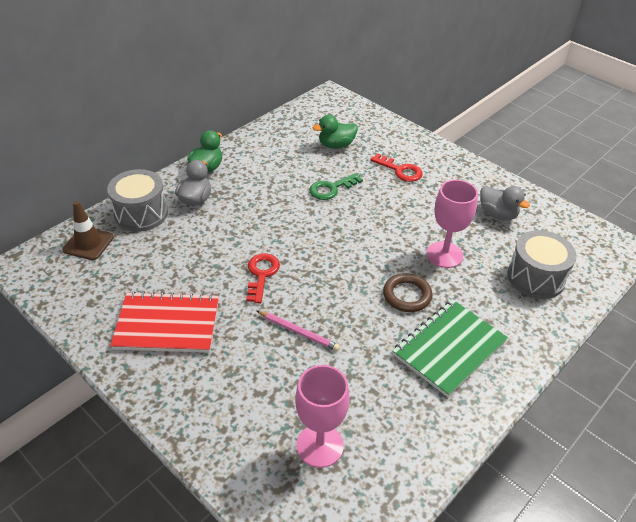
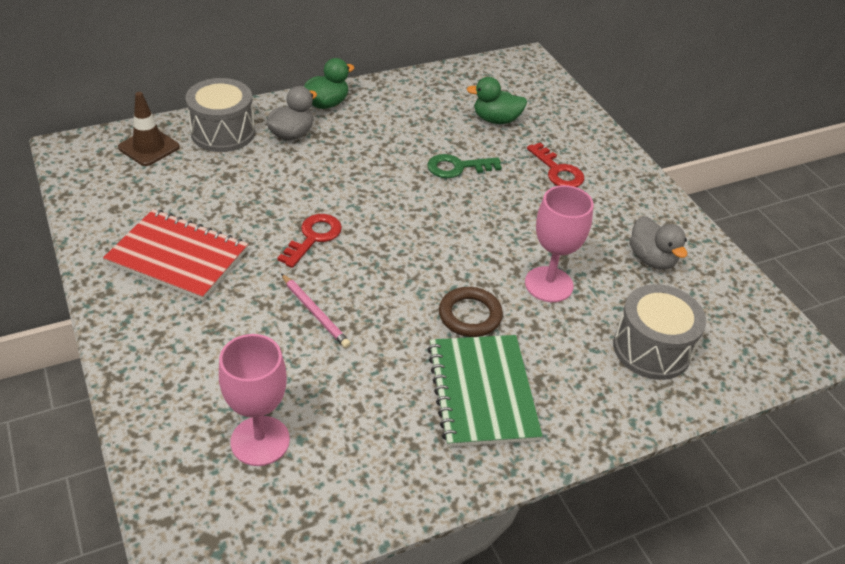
camera: 20 degrees right, 0 degrees up
green notebook [392,300,508,397] -> green notebook turned 75 degrees counterclockwise [427,335,543,447]

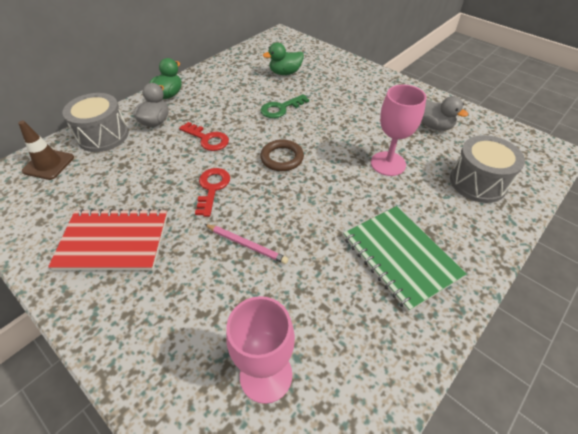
camera: 20 degrees left, 5 degrees up
brown ring [439,287,503,337] -> brown ring moved to [260,139,304,171]
red key [527,143,584,187] -> red key moved to [179,122,229,151]

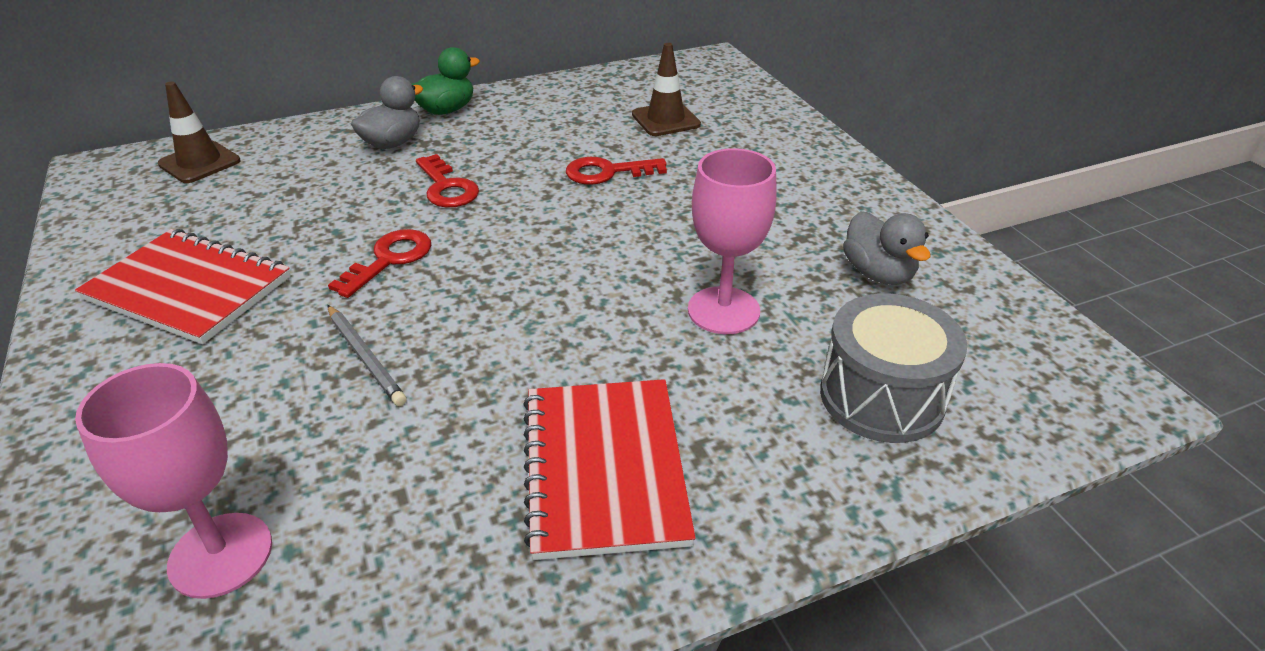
camera: 25 degrees right, 10 degrees down
grey drum [62,93,129,152] -> none
pink pencil [204,224,288,264] -> grey pencil [327,305,407,406]
green key [260,94,309,118] -> red key [566,157,667,185]
brown ring [260,139,304,171] -> none
green duck [263,43,304,75] -> brown traffic cone [632,43,701,136]
green notebook [343,206,467,312] -> red notebook [523,379,696,560]

